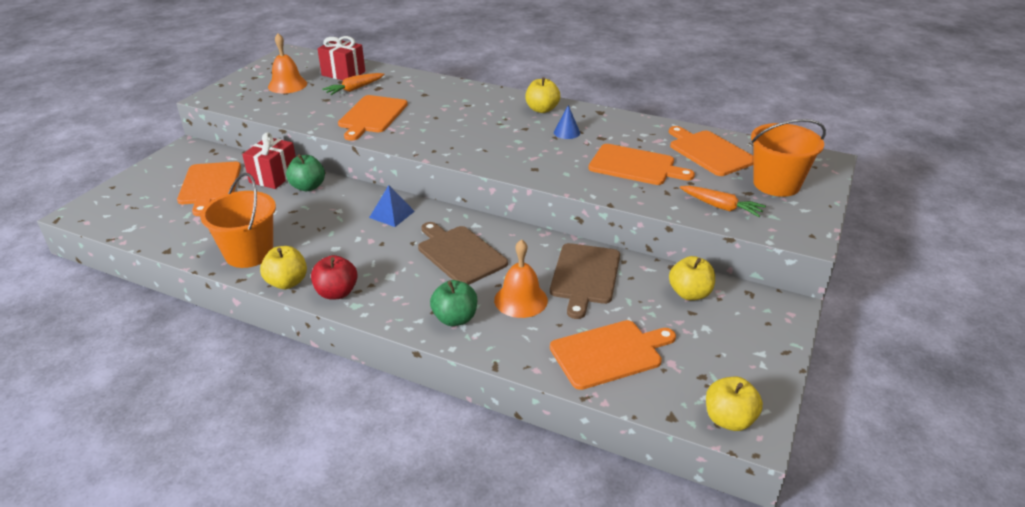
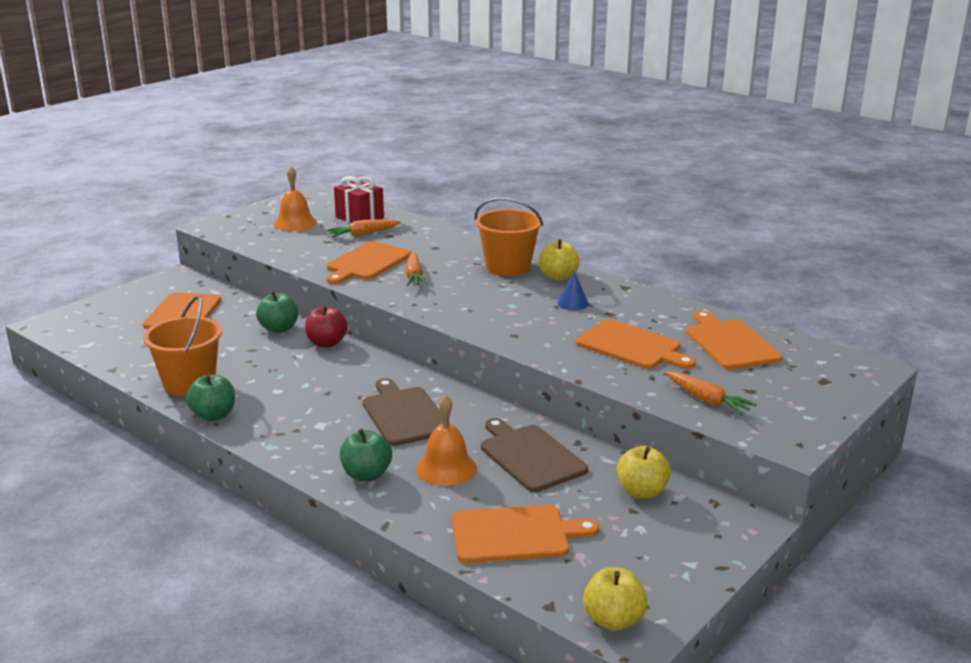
camera: 15 degrees right, 10 degrees down
red gift [242,132,296,189] -> none
yellow apple [260,246,307,289] -> green apple [186,374,235,421]
red apple [311,255,358,300] -> red apple moved to [305,305,348,347]
blue pyramid [369,185,415,227] -> none
brown cutting board [550,243,620,319] -> brown cutting board turned 120 degrees clockwise [481,418,588,492]
orange bucket [751,119,826,197] -> orange bucket moved to [475,198,543,276]
none -> orange carrot [405,252,428,286]

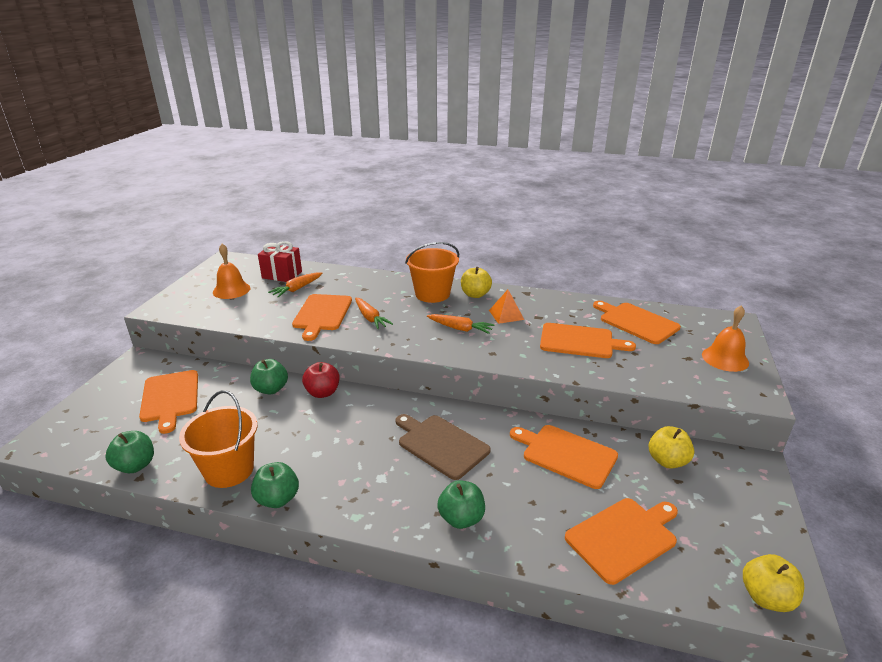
camera: 25 degrees left, 5 degrees up
orange bell [416,395,477,486] -> orange bell moved to [702,305,749,372]
brown cutting board [481,418,588,492] -> orange cutting board [510,425,618,489]
blue cone [557,271,589,310] -> orange pyramid [489,290,524,324]
orange carrot [665,371,757,415] -> orange carrot moved to [427,314,494,334]
none -> green apple [106,431,154,473]

